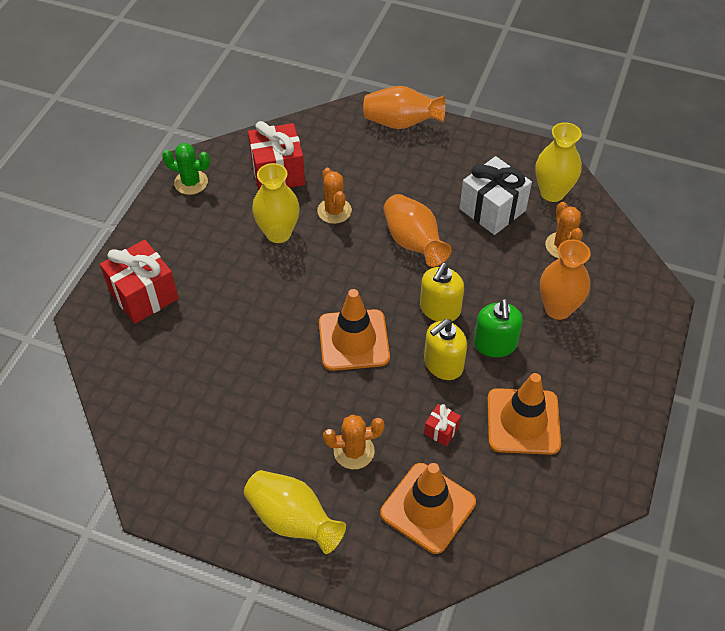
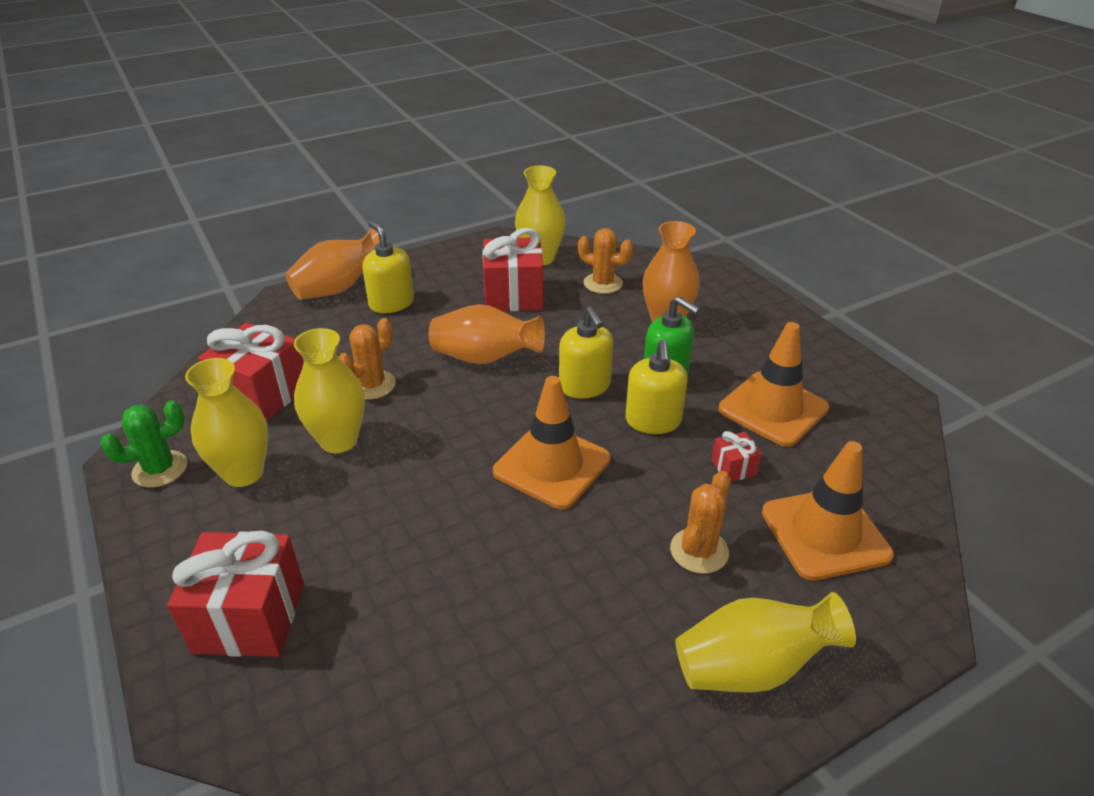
camera: 50 degrees left, 15 degrees down
orange cactus [317,168,352,224] -> orange cactus turned 75 degrees counterclockwise [339,318,396,399]
white gift [460,156,532,235] -> red gift [482,228,543,311]
none -> yellow vase [185,358,268,487]
none -> yellow soap dispenser [362,221,414,313]

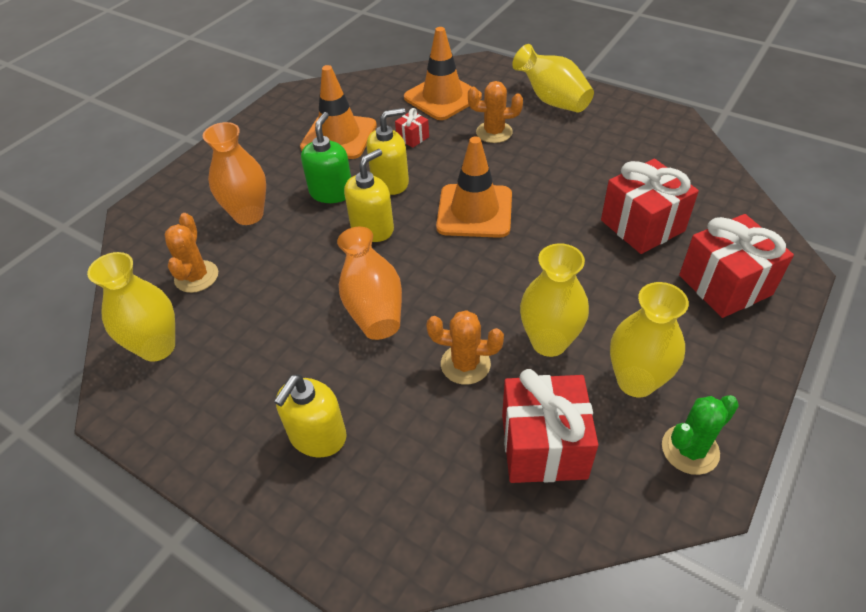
camera: 115 degrees left, 10 degrees up
green cactus [100,400,187,488] -> green cactus turned 60 degrees counterclockwise [662,395,739,475]
orange vase [285,229,380,300] -> none
red gift [482,228,543,311] -> red gift moved to [601,159,699,254]

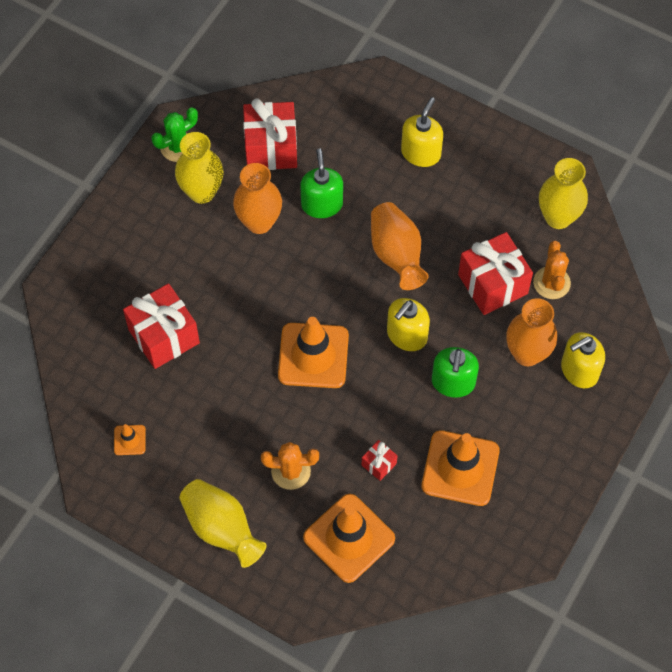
camera: 175 degrees right, 15 degrees up
yellow soap dispenser [367,108,409,195] -> yellow soap dispenser moved to [561,332,605,388]
orange cactus [426,310,504,385] -> green soap dispenser [300,148,343,218]
yellow vase [520,243,589,357] -> orange vase [233,163,282,234]
red gift [679,214,794,318] -> red gift moved to [458,232,533,315]
none -> orange traffic cone [114,424,146,455]

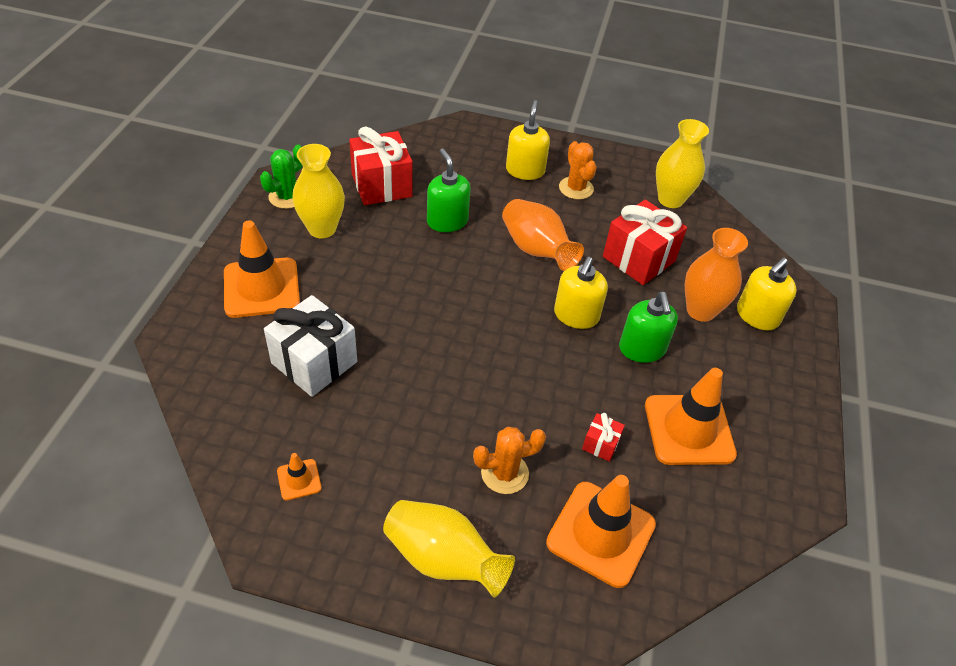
camera: 20 degrees left, 15 degrees down
red gift [123,283,200,369] -> white gift [264,295,357,397]
orange vase [233,163,282,234] -> none
orange traffic cone [278,317,349,388] -> orange traffic cone moved to [224,220,300,318]
orange cactus [533,241,571,299] -> orange cactus moved to [559,141,597,200]

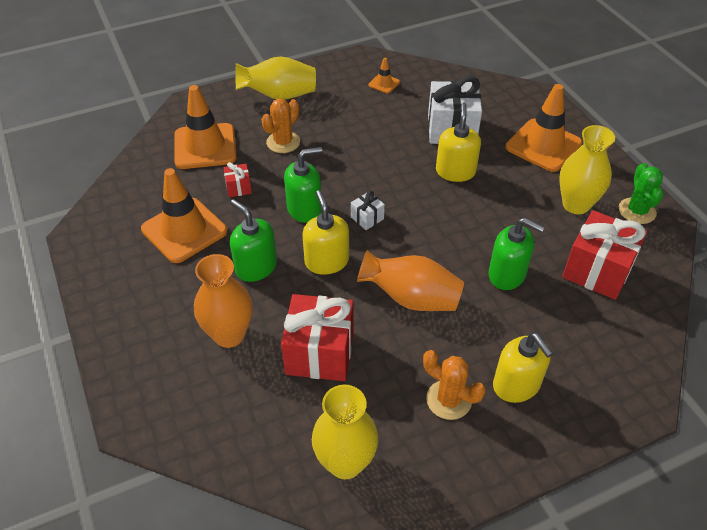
camera: 145 degrees right, 0 degrees up
yellow soap dispenser [737,257,797,330] -> yellow soap dispenser moved to [436,102,481,182]
none -> green soap dispenser [284,147,322,223]
none -> white gift [351,191,385,230]

